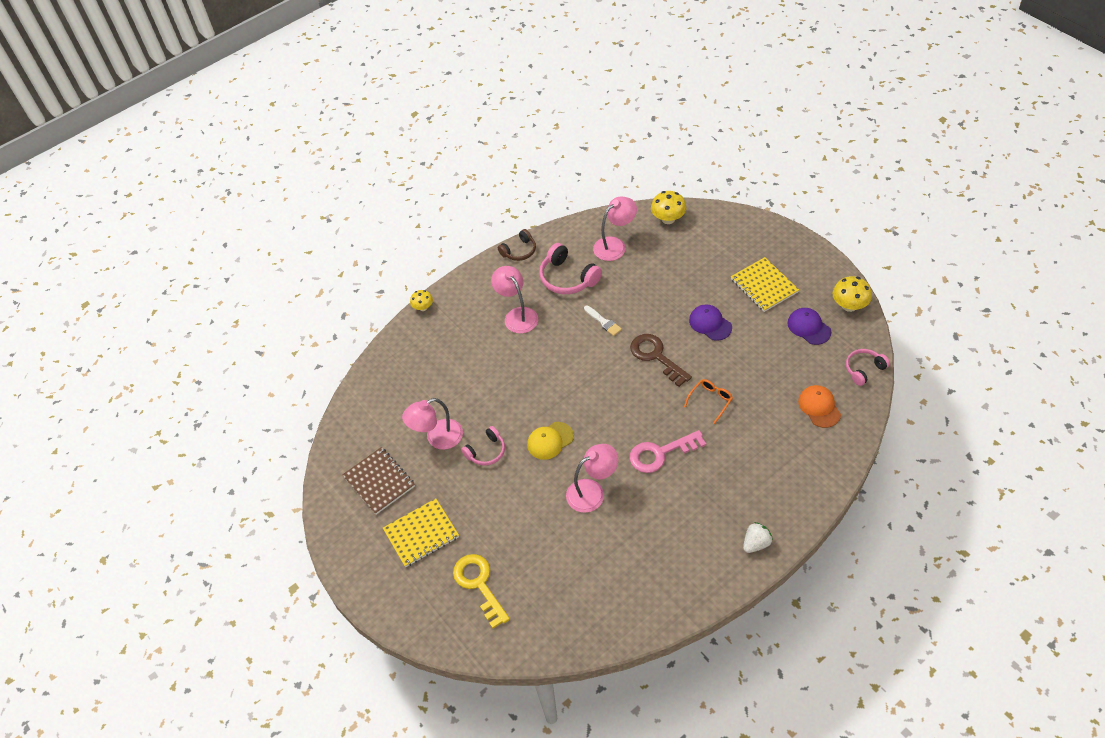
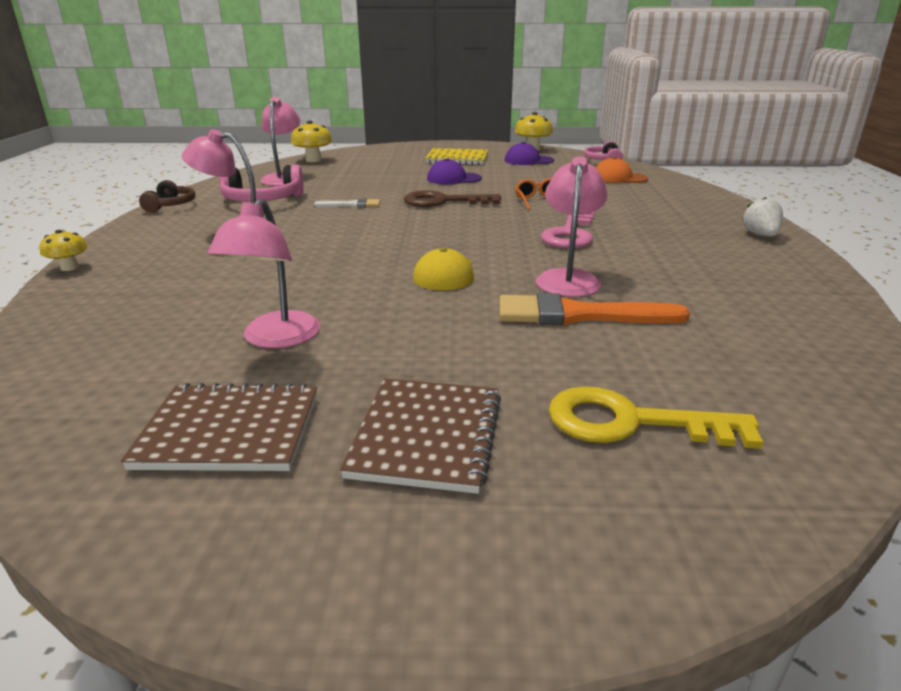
camera: 55 degrees left, 25 degrees down
yellow notebook [383,498,459,567] -> brown notebook [340,378,501,494]
pink headphones [461,426,505,466] -> none
none -> orange brush [499,293,690,325]

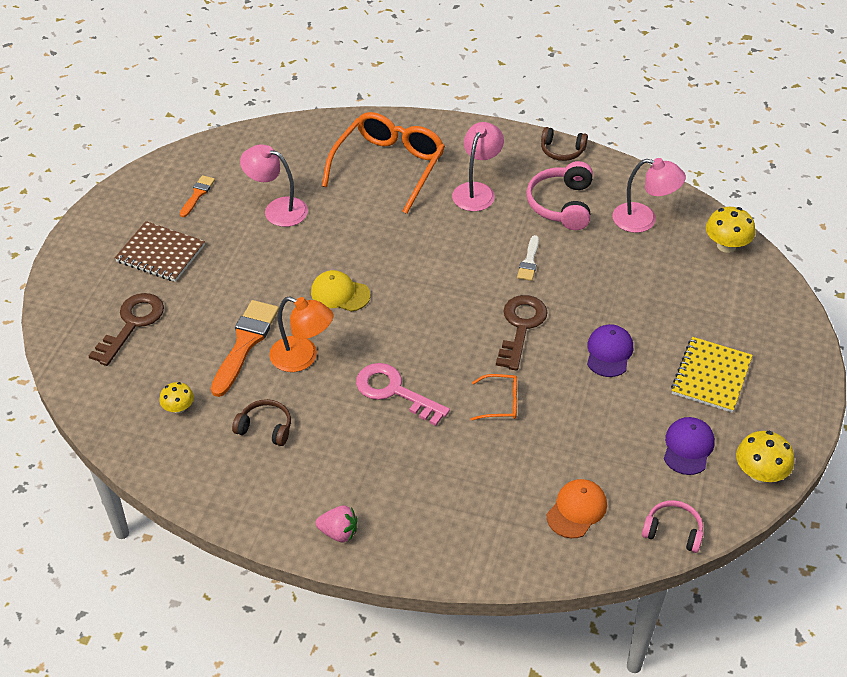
camera: 105 degrees right, 20 degrees up
yellow mushroom [40,230,88,271] -> yellow mushroom moved to [159,382,194,414]
brown notebook [121,383,317,471] -> orange brush [180,175,215,217]
pink lamp [536,156,607,297] -> orange lamp [269,296,334,372]
yellow key [549,386,763,449] -> brown key [89,293,164,366]
white strawberry [742,197,783,237] -> pink strawberry [315,505,357,542]
none -> brown headphones [232,399,291,446]
none -> orange glasses [322,112,445,214]

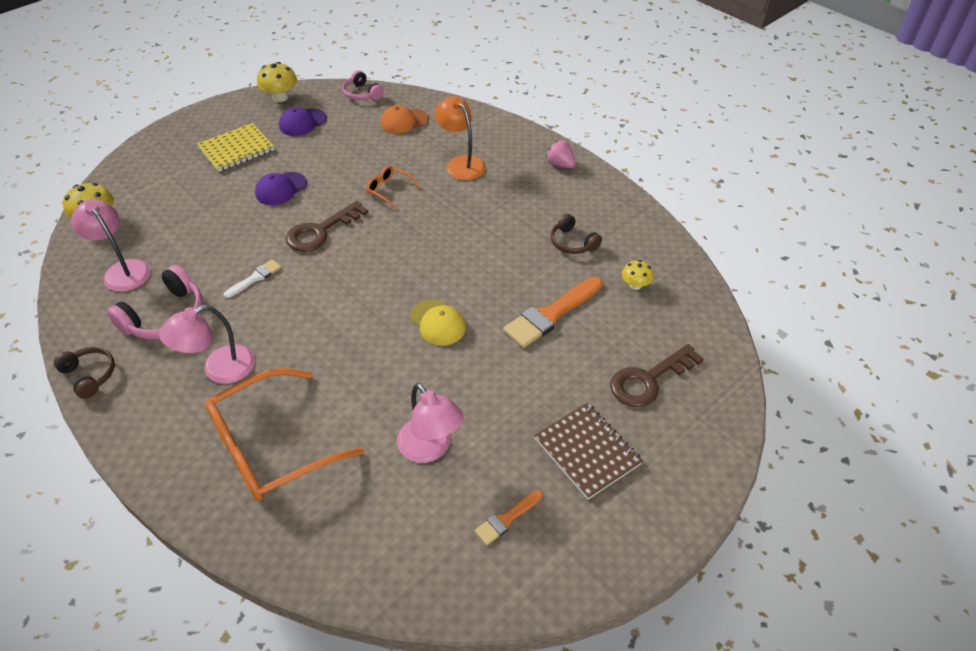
camera: 150 degrees left, 0 degrees up
orange lamp [269,296,334,372] -> orange lamp moved to [434,96,486,180]
pink key [356,363,450,426] -> none

